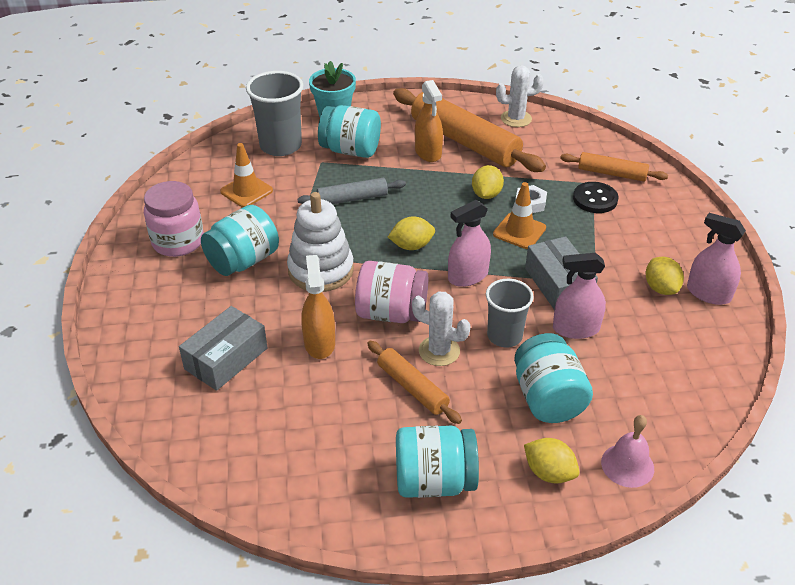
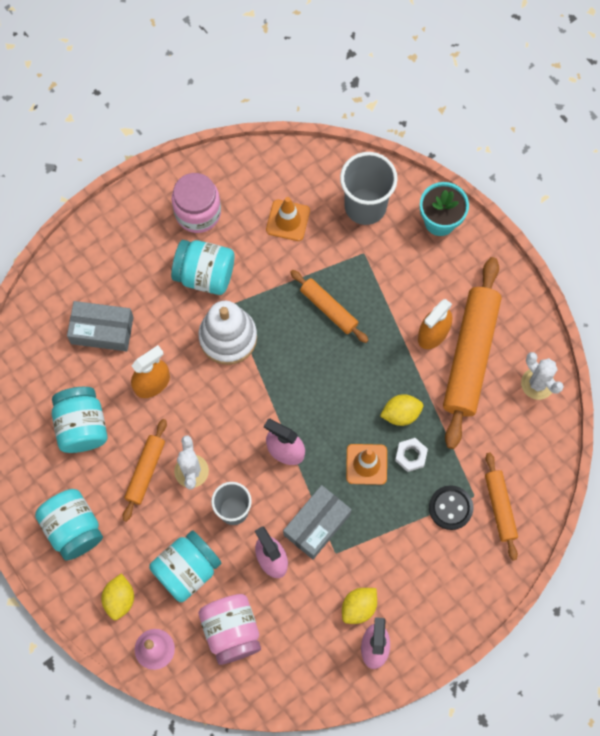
camera: 60 degrees right, 30 degrees up
grey rolling pin [297,178,406,204] -> orange rolling pin [290,270,369,343]
turquoise jar [318,105,381,158] -> turquoise jar moved to [52,387,107,453]
pink jar [355,261,428,323] -> pink jar moved to [199,594,261,665]
yellow lemon [388,216,435,250] -> none

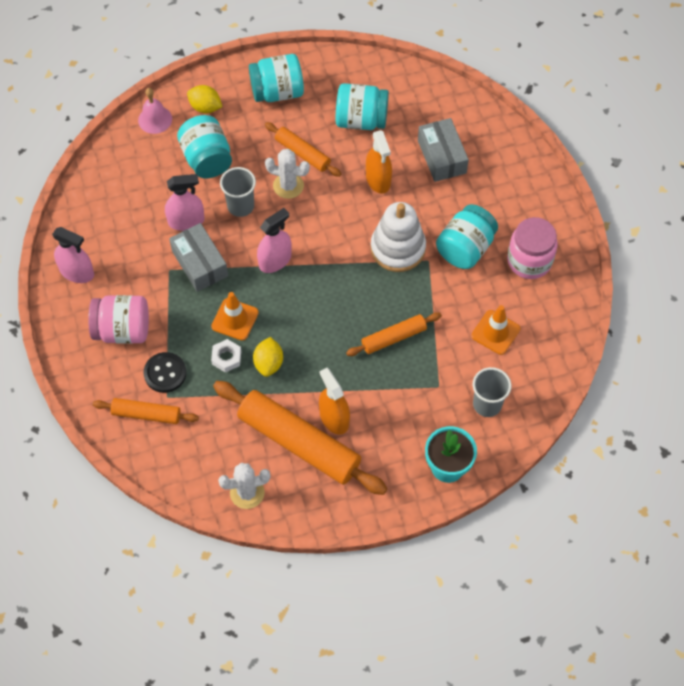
camera: 110 degrees right, 10 degrees down
grey box [67,301,134,351] -> grey box turned 45 degrees counterclockwise [418,118,469,182]
pink jar [199,594,261,665] -> pink jar moved to [88,295,149,344]
grey cup [340,152,398,225] -> grey cup [473,367,511,417], size x0.67
yellow lemon [342,588,377,624] -> none

